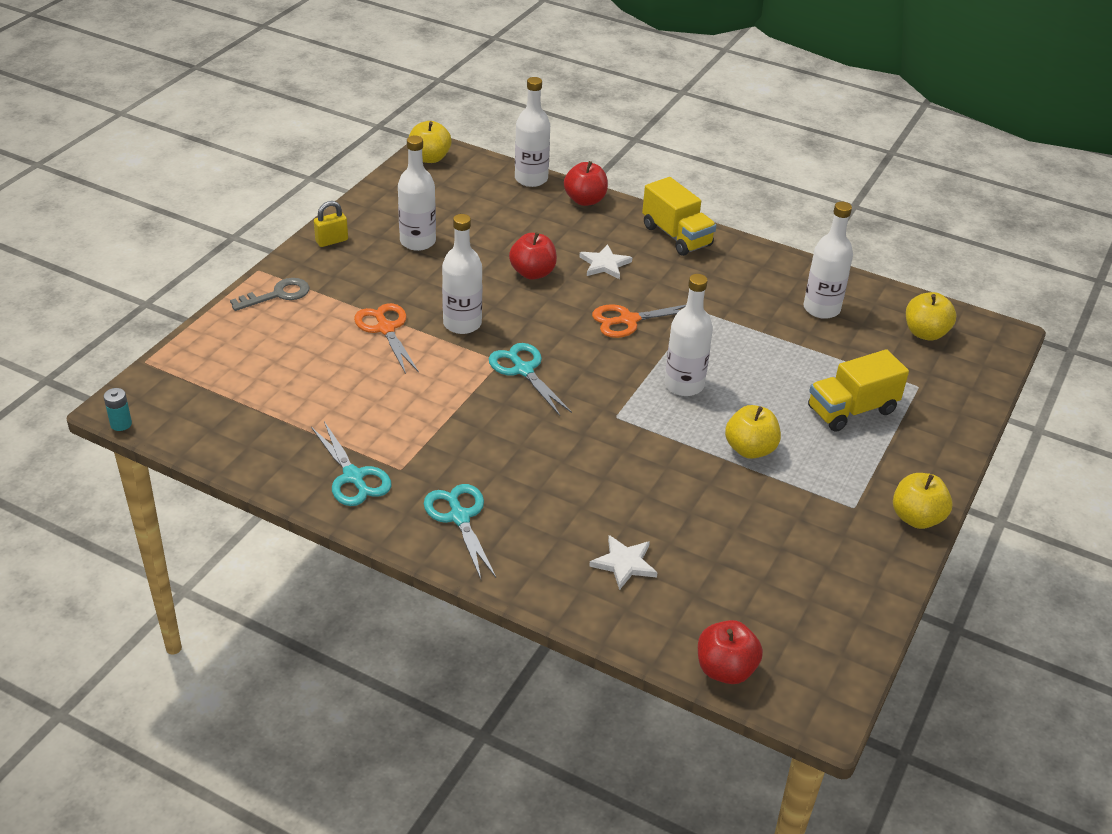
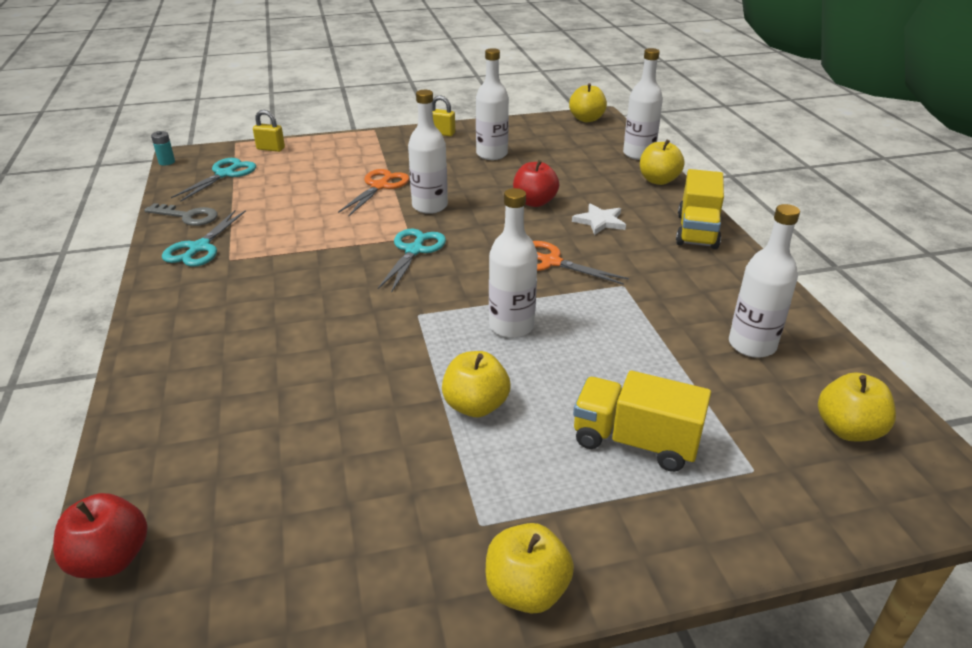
camera: 50 degrees right, 5 degrees down
grey key [230,278,310,311] -> grey key moved to [144,203,218,226]
turquoise scissors [424,484,496,579] -> turquoise scissors moved to [171,158,256,202]
red apple [564,161,608,206] -> yellow apple [640,140,685,185]
white star [589,535,658,590] -> none
none -> yellow padlock [253,110,285,152]

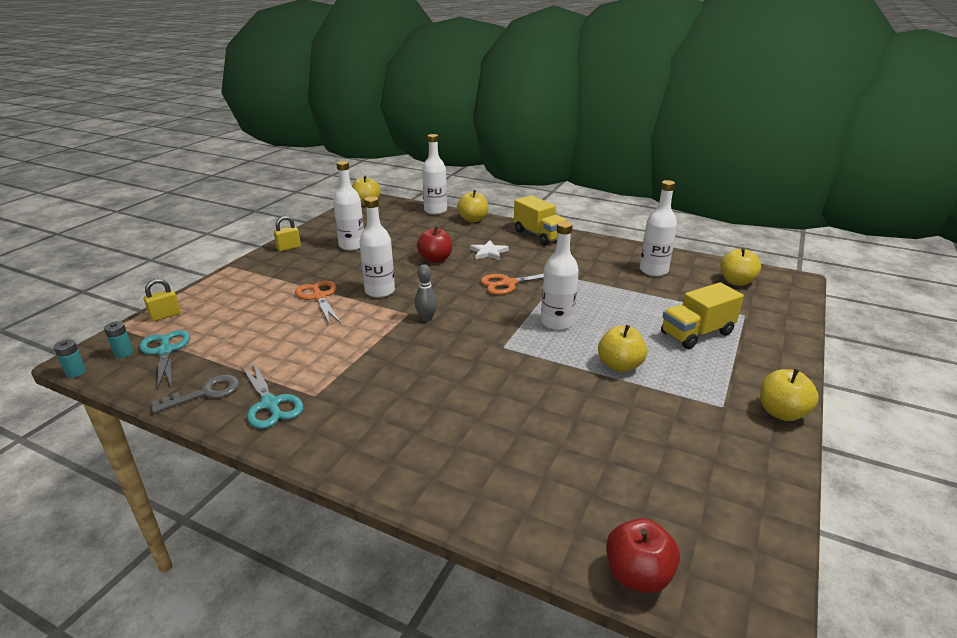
camera: 50 degrees left, 5 degrees down
turquoise scissors [378,229,446,293] -> grey bowling pin [415,264,437,322]
none -> turquoise battery [104,321,133,358]

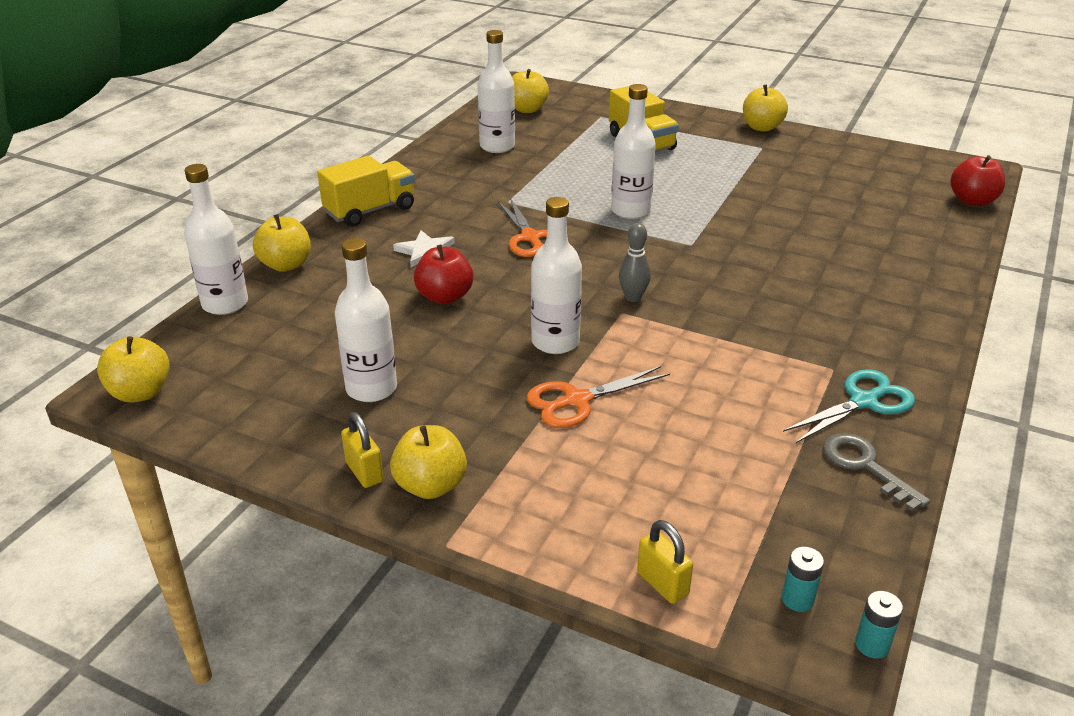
camera: 90 degrees left, 5 degrees up
turquoise scissors [139,330,190,390] -> none
yellow apple [598,325,647,372] -> yellow apple moved to [390,425,467,499]

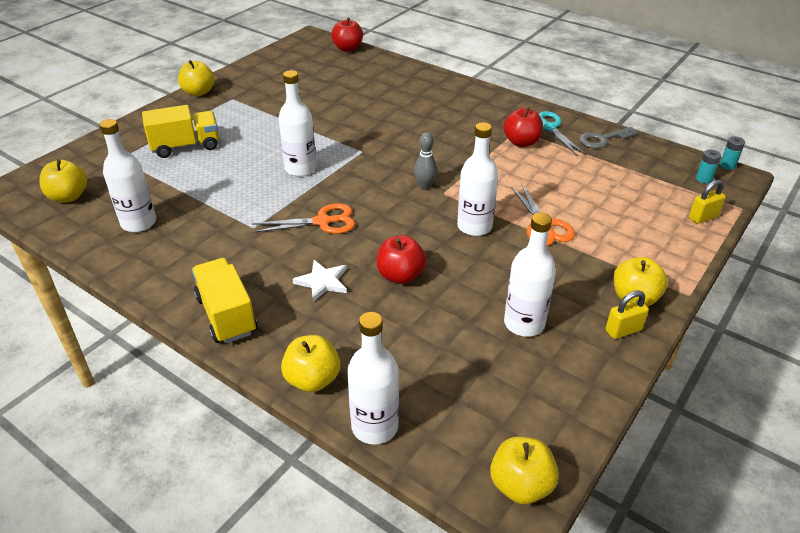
camera: 80 degrees left, 5 degrees up
none -> red apple [503,107,543,147]

